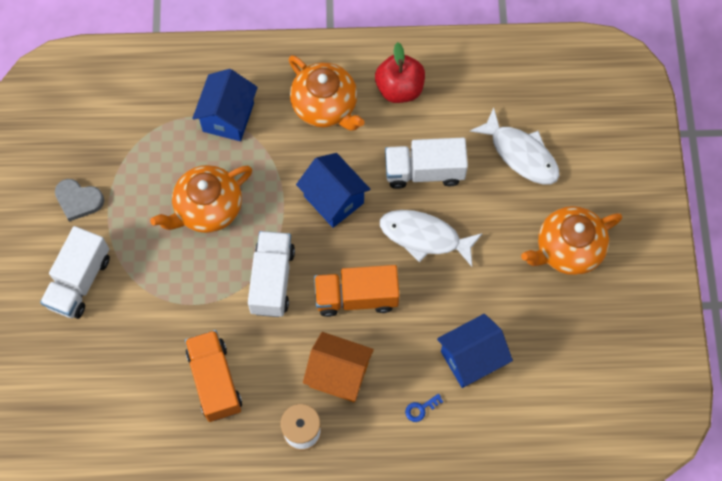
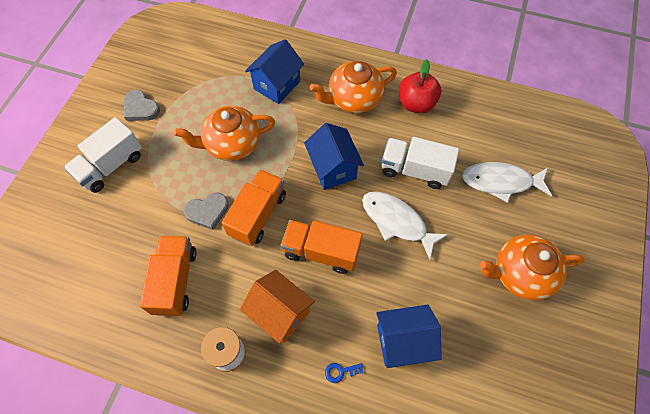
camera: 20 degrees right, 5 degrees down
white truck [248,231,295,317] -> orange truck [222,169,286,246]
orange teapot [289,55,365,131] -> orange teapot turned 90 degrees clockwise [310,61,397,113]
white fish [470,108,560,185] -> white fish turned 120 degrees clockwise [462,162,552,203]
none -> grey heart [184,192,229,230]

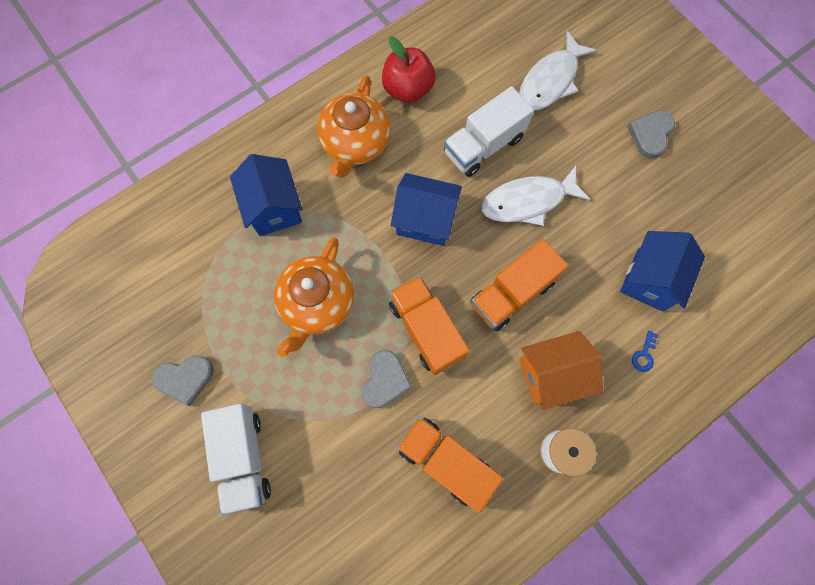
camera: 55 degrees left, 10 degrees up
orange teapot [480,235,585,300] -> grey heart [627,110,675,159]

